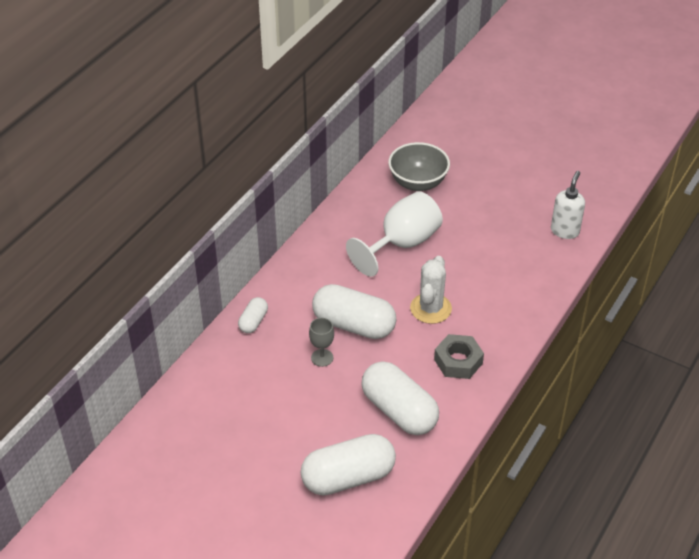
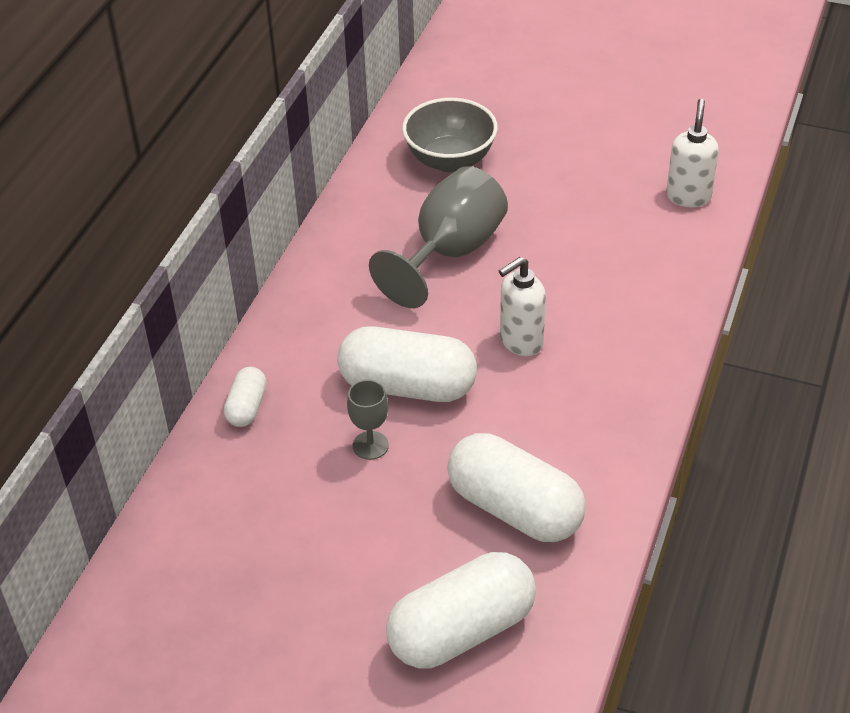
camera: 10 degrees left, 0 degrees up
white goblet [346,191,443,277] -> grey goblet [369,166,508,308]
white cactus [410,256,452,324] -> white soap dispenser [499,257,546,356]
grey nut [434,334,484,379] -> none

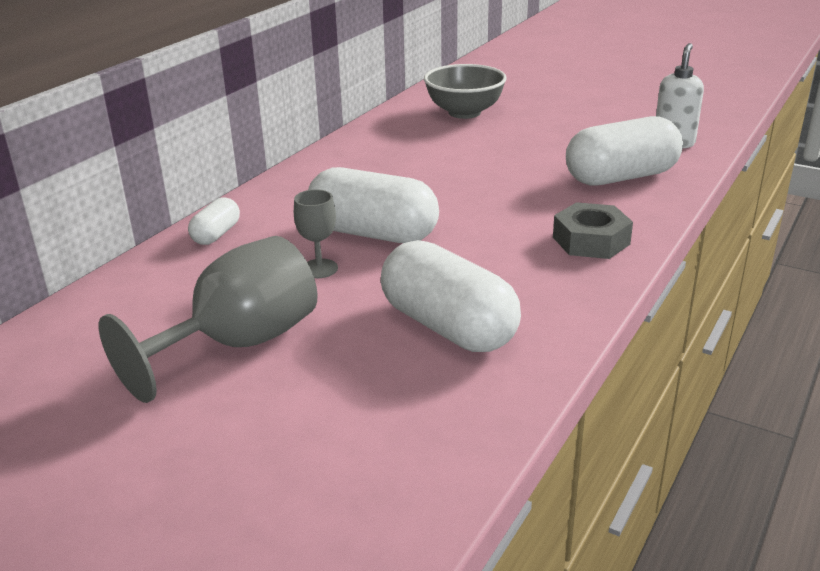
camera: 10 degrees right, 15 degrees down
grey goblet [369,166,508,308] -> grey goblet moved to [99,236,318,403]
white capsule [386,552,536,669] -> white capsule moved to [566,116,683,186]
white soap dispenser [499,257,546,356] -> none
none -> grey nut [553,202,633,259]

